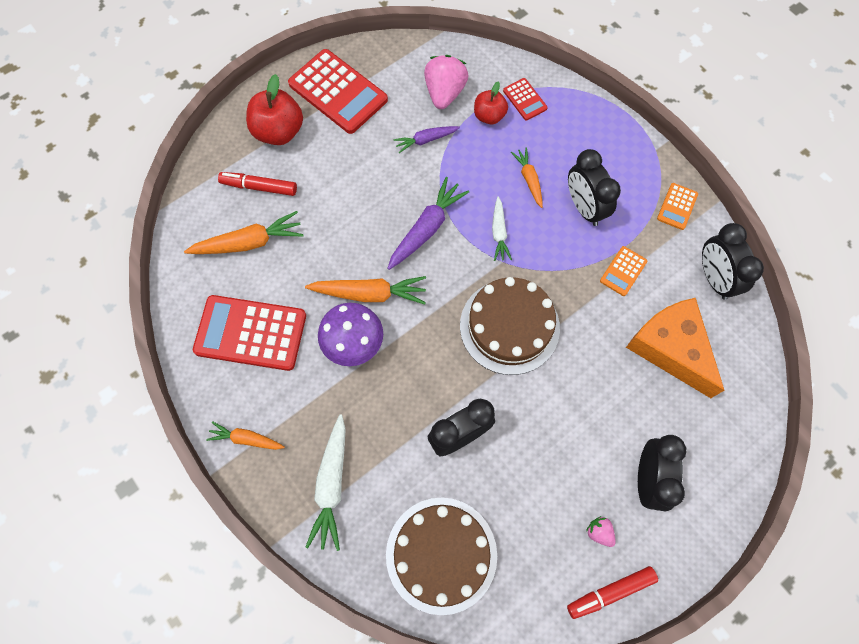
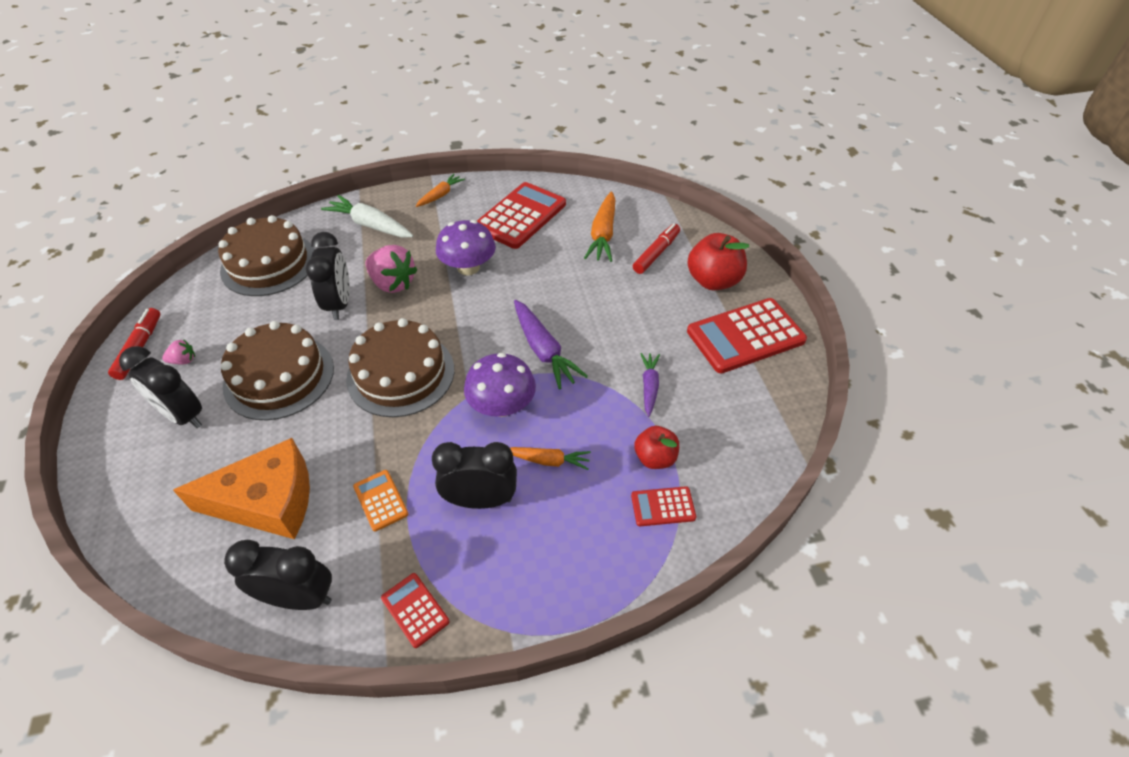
camera: 115 degrees right, 20 degrees down
orange carrot [305,276,426,304] -> none
pink strawberry [424,55,468,109] -> pink strawberry moved to [366,245,418,293]
white carrot [492,197,512,261] -> purple mushroom [464,353,536,417]
orange calculator [657,183,698,230] -> red calculator [381,573,449,648]
none -> brown cake [221,321,334,420]

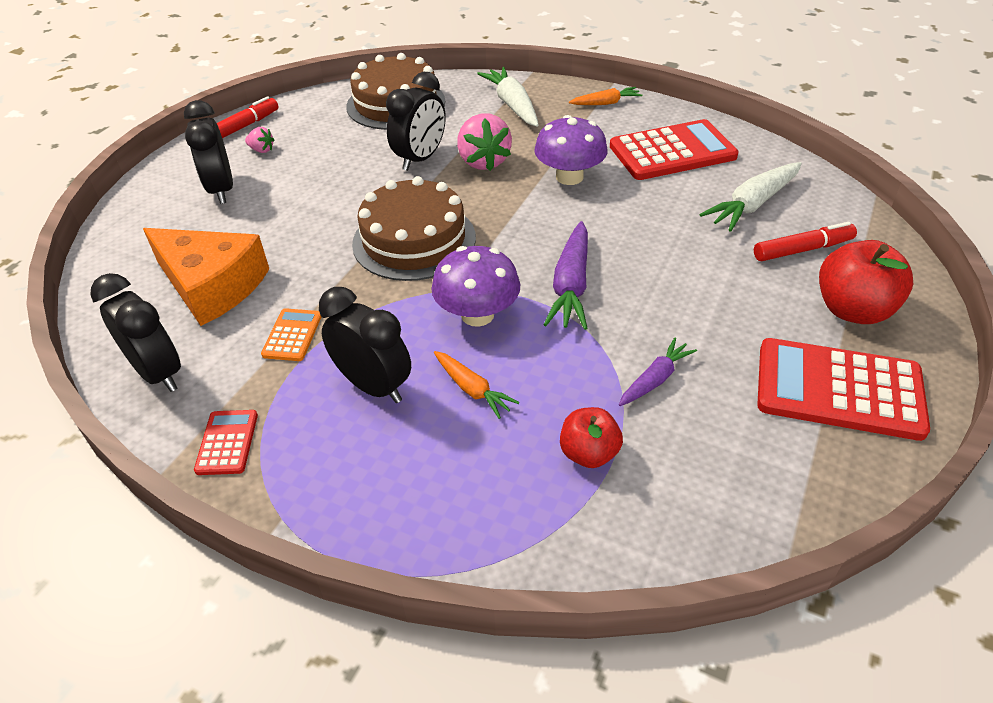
camera: 40 degrees right, 5 degrees down
brown cake [221,321,334,420] -> none
orange carrot [584,192,615,262] -> white carrot [699,162,802,232]
red calculator [631,486,696,526] -> none

